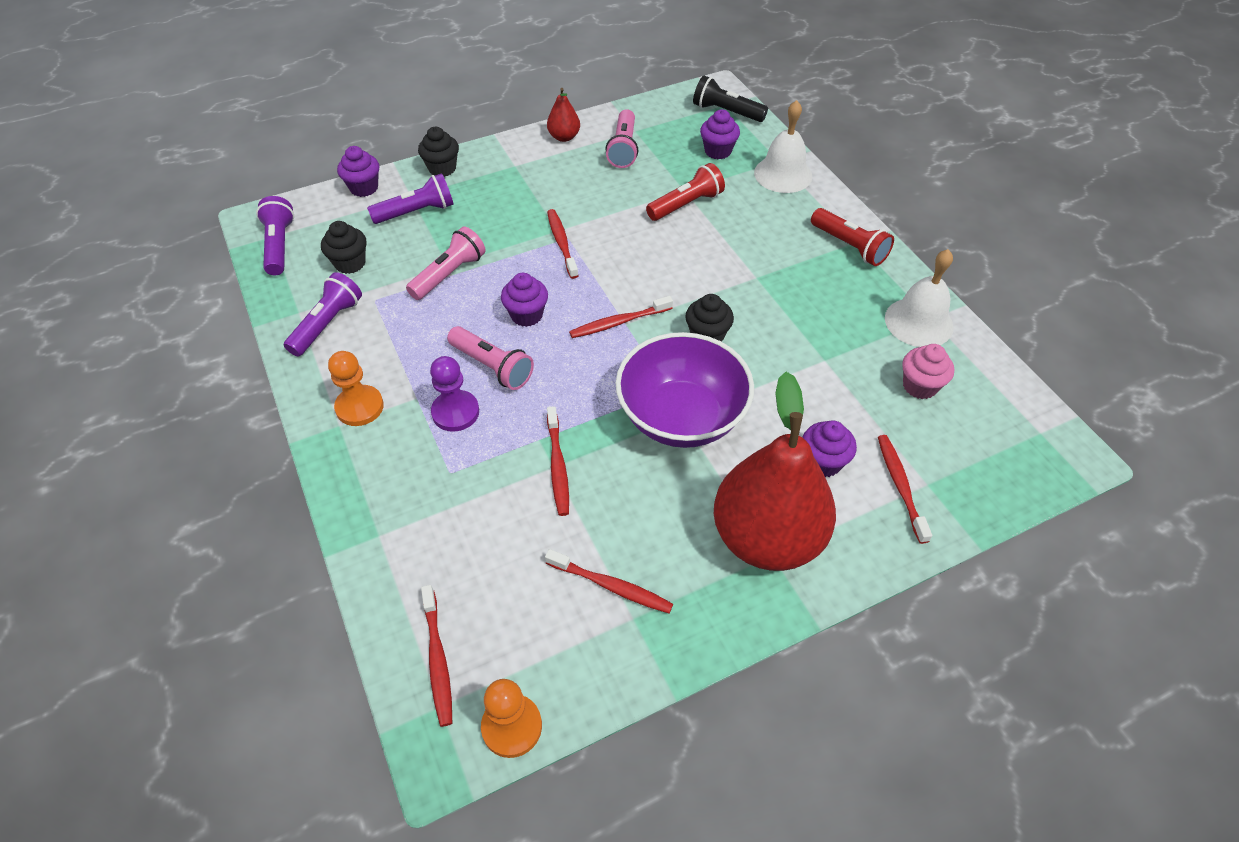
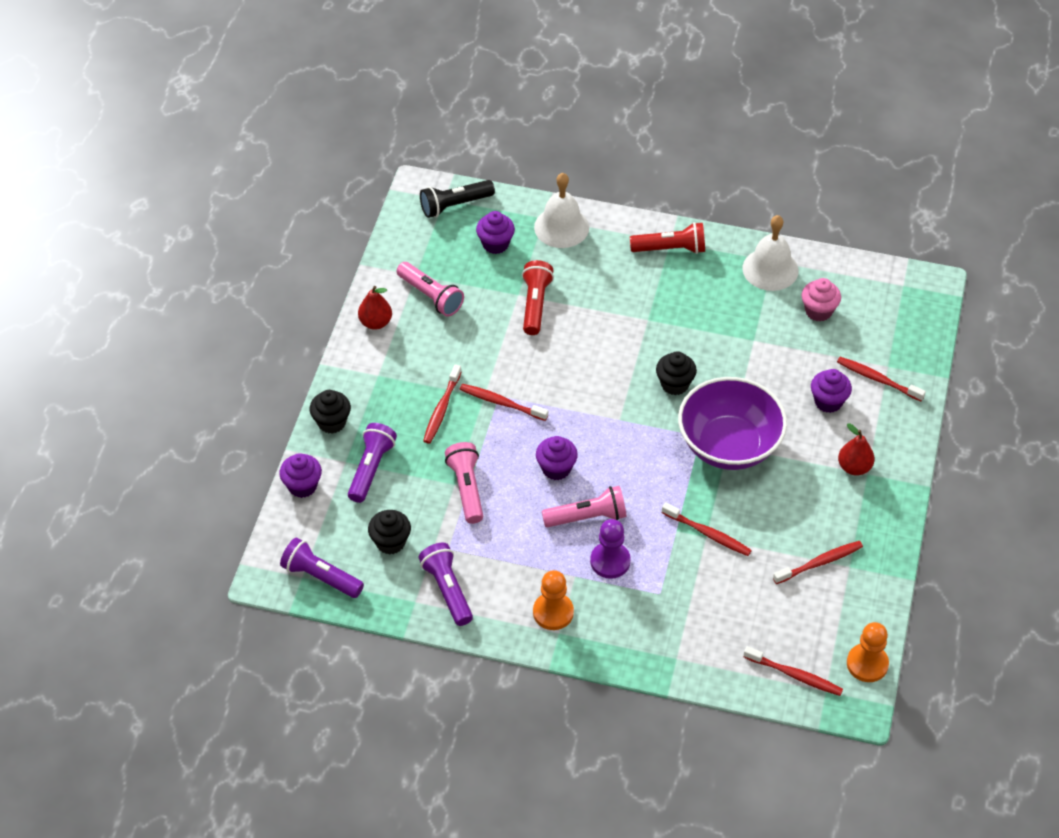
camera: 50 degrees left, 0 degrees up
red toothbrush [569,296,673,338] -> red toothbrush moved to [423,364,461,444]
red pear [714,372,836,571] -> red pear [838,423,875,476], size x0.42

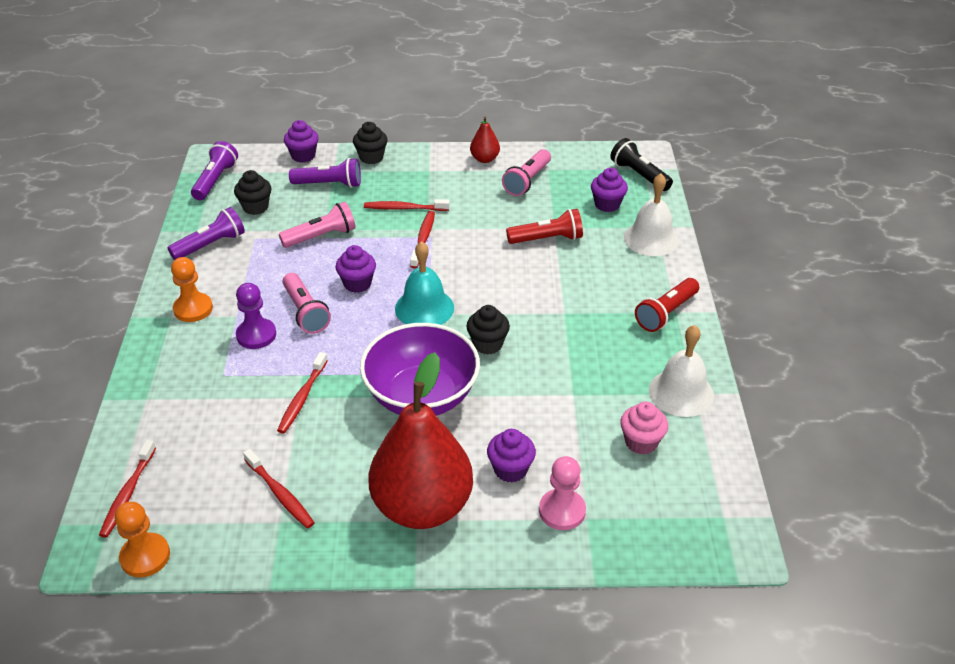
camera: 75 degrees right, 10 degrees down
red flashlight [630,222,705,254] -> red flashlight turned 60 degrees clockwise [635,278,699,332]
red toothbrush [837,357,926,401] -> pink pawn [539,456,586,530]
red pear [838,423,875,476] -> red pear [369,352,473,529], size x2.38
none -> turquoise bell [395,241,454,325]

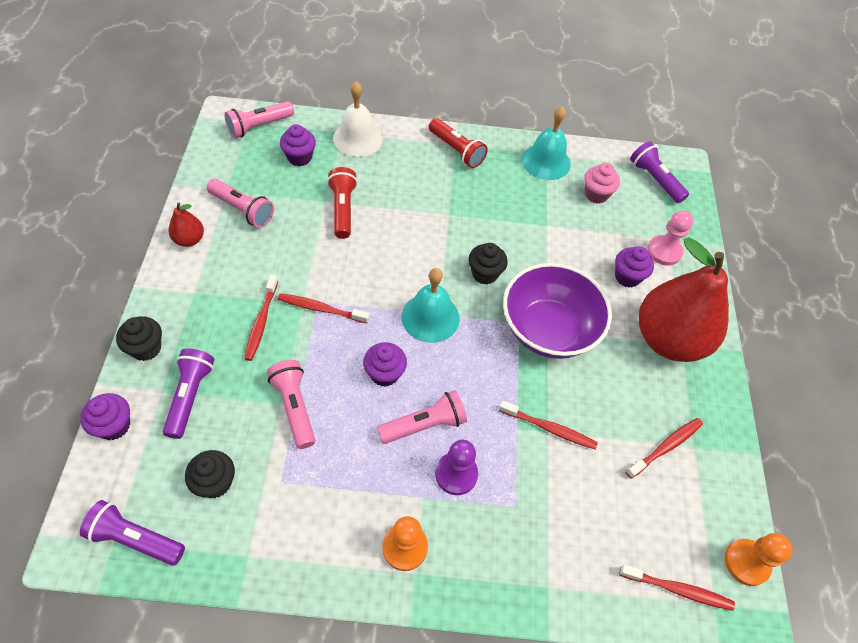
camera: 90 degrees left, 15 degrees up
purple flashlight [168,207,245,260] -> purple flashlight moved to [630,141,689,203]
black flashlight [610,138,673,191] -> pink flashlight [224,101,294,139]
white bell [649,325,714,417] -> turquoise bell [522,106,571,180]

